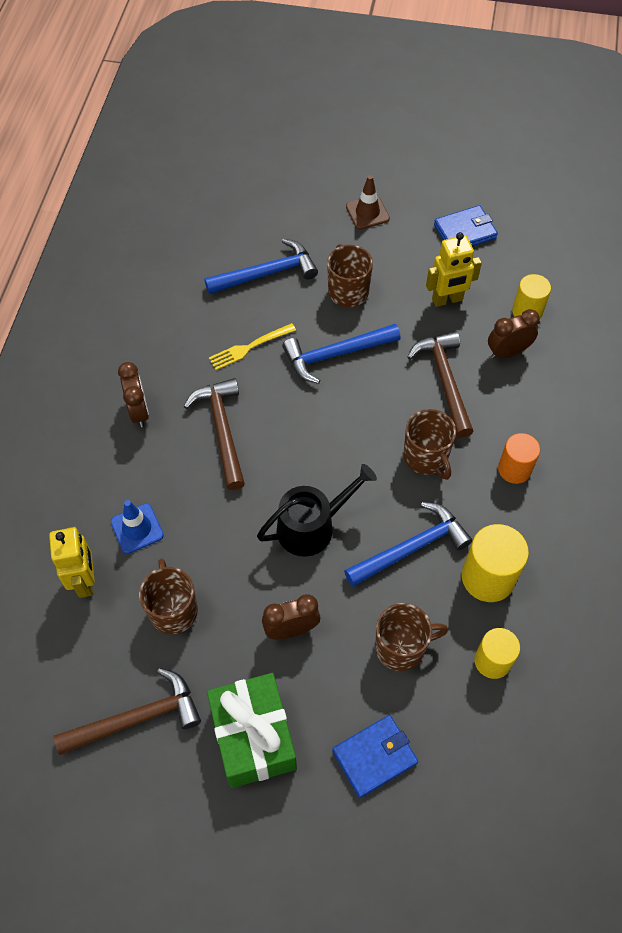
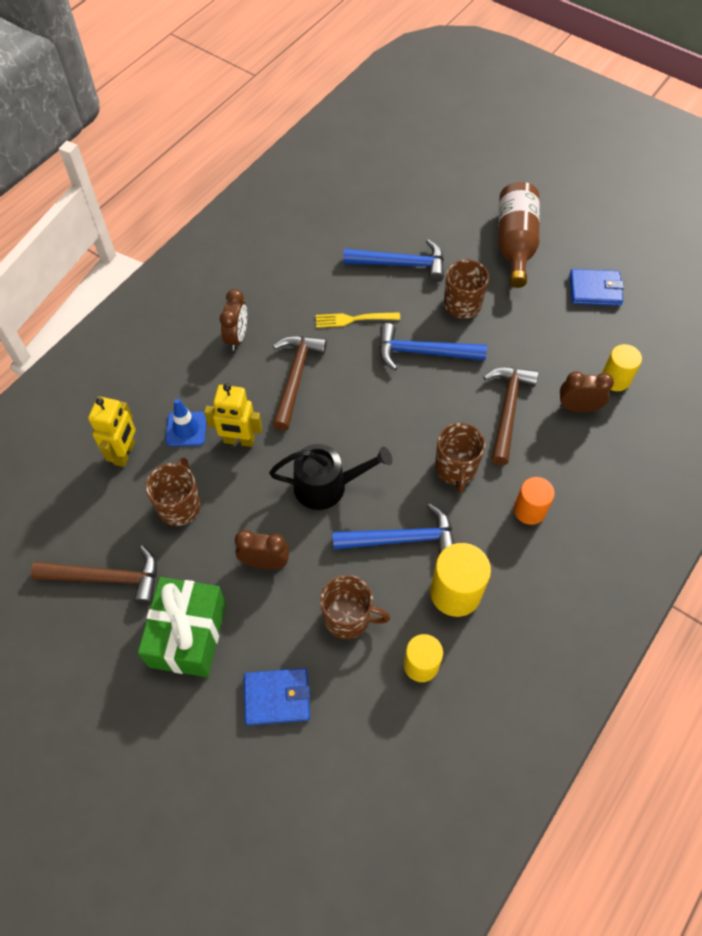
camera: 25 degrees right, 0 degrees up
brown traffic cone [346,175,390,229] -> brown bottle [498,182,540,288]
yellow robot [426,232,482,307] -> yellow robot moved to [204,383,262,447]

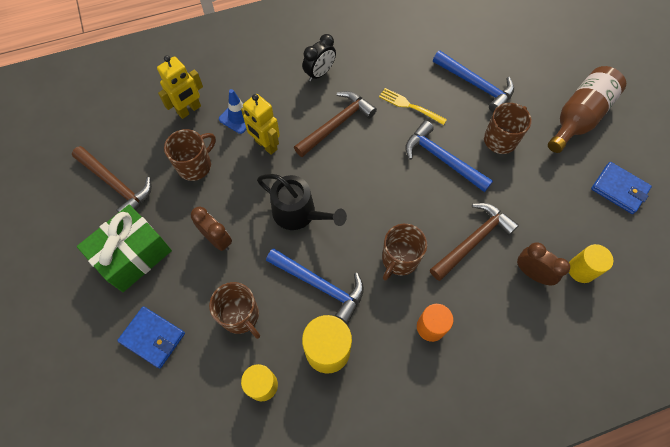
camera: 35 degrees right, 5 degrees up
brown clock [220,289,247,350] -> black clock [302,34,336,81]

